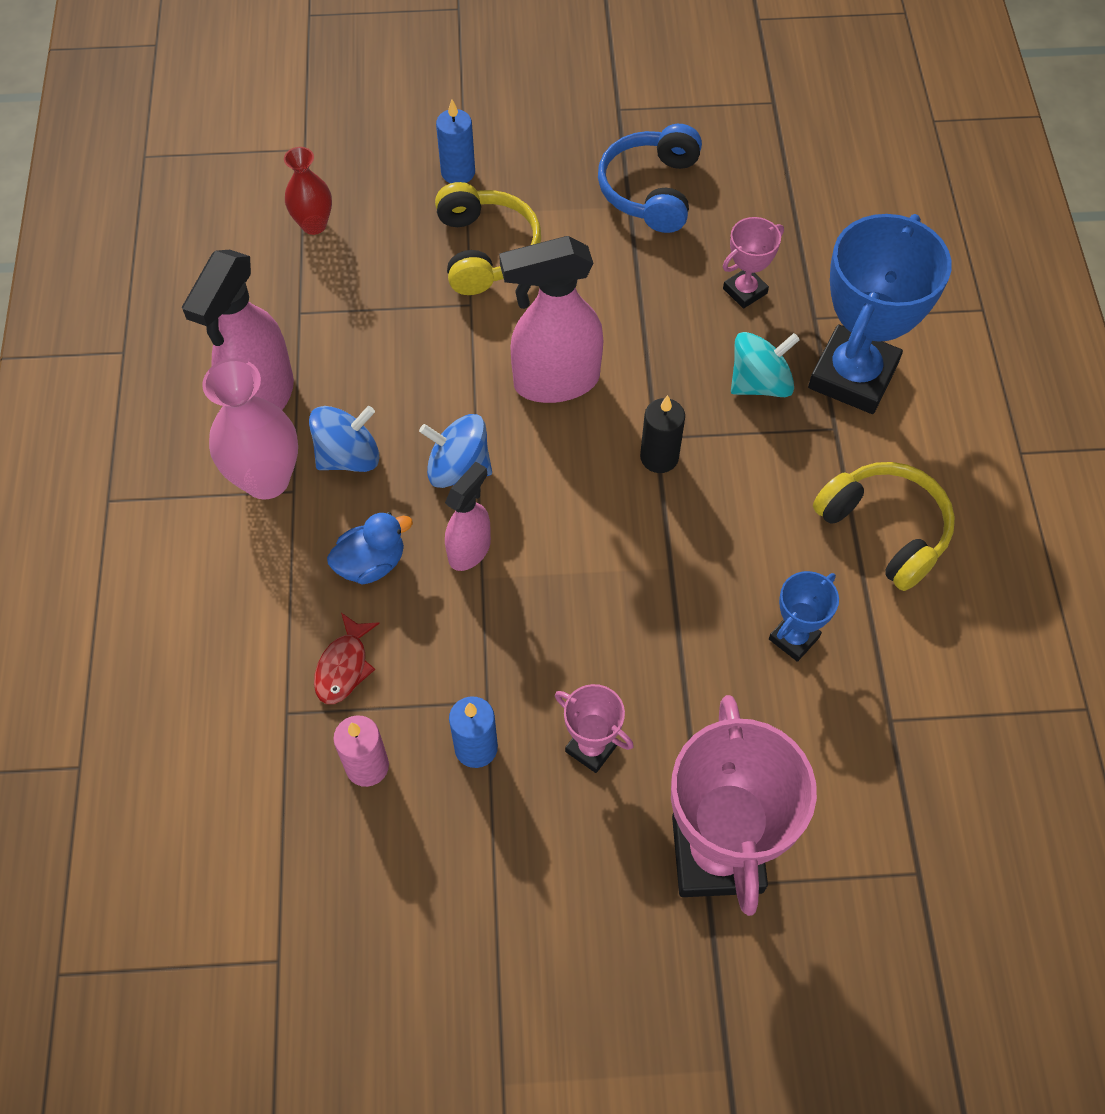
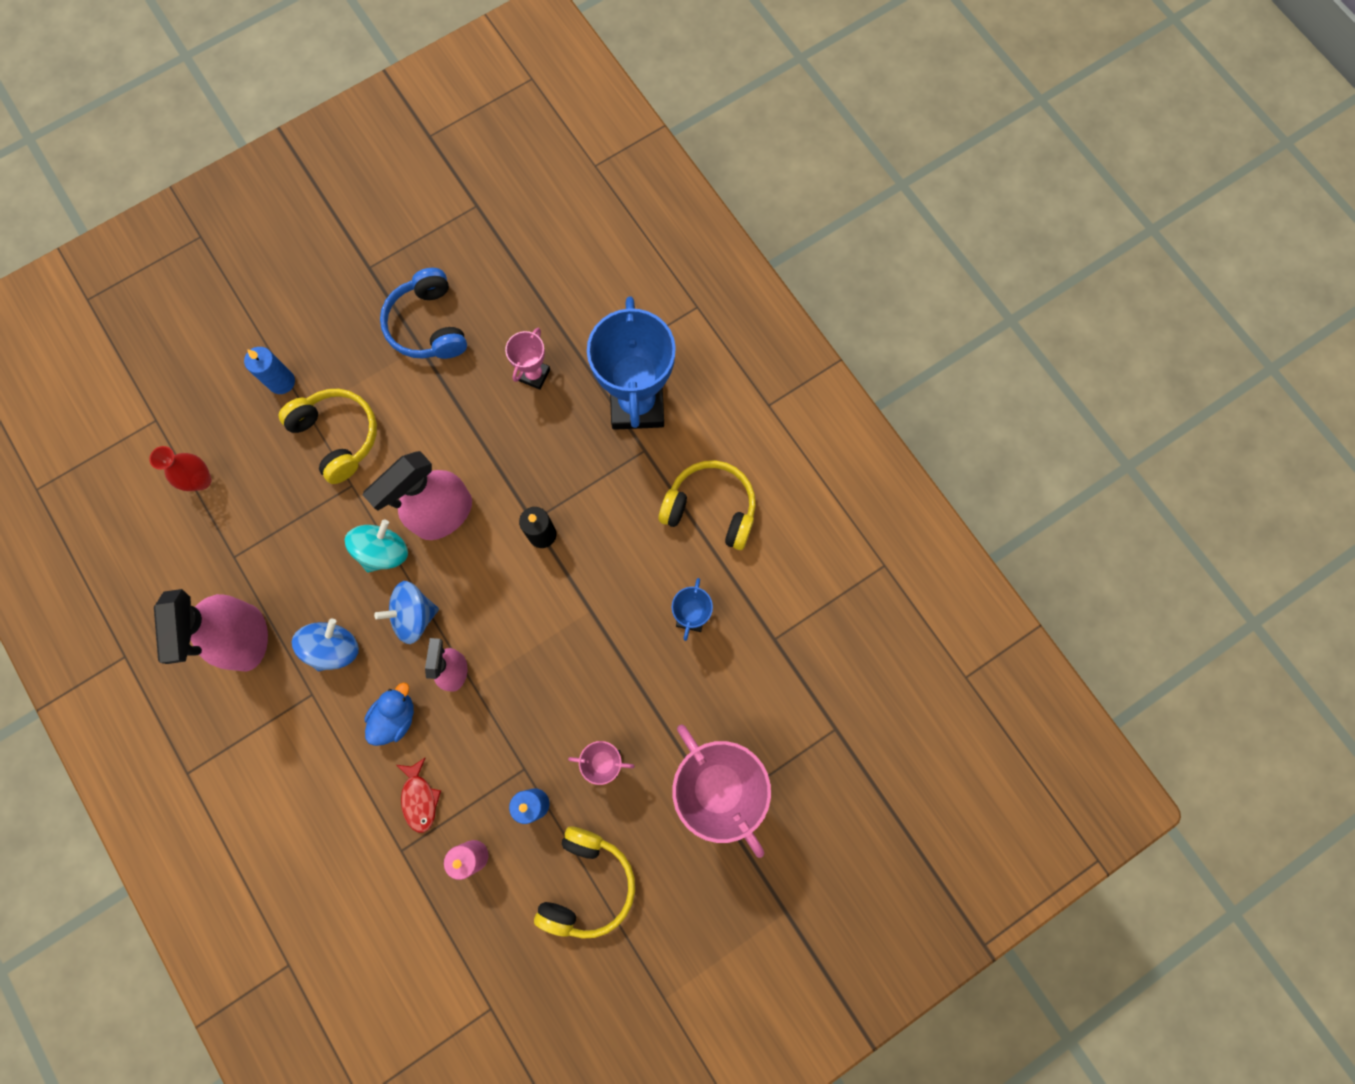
camera: 30 degrees left, 15 degrees up
pink vase [202,358,298,499] -> none
turquoise spinning top [731,332,800,397] -> turquoise spinning top moved to [345,519,408,573]
none -> yellow headphones [534,826,635,939]

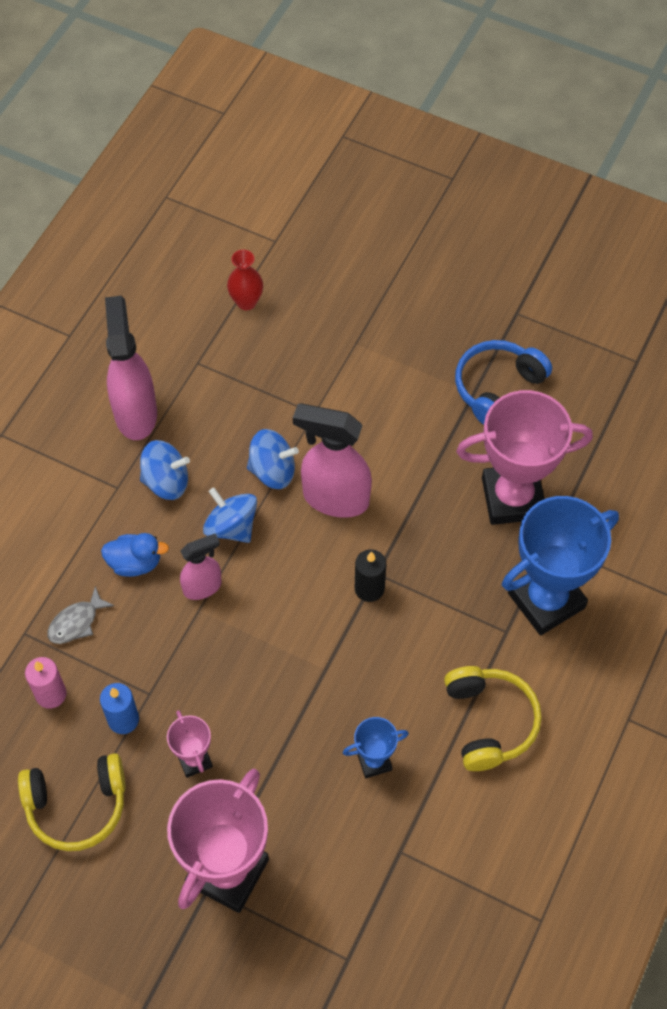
camera: 60 degrees right, 15 degrees down
pink spray bottle [154,589,268,671] -> pink spray bottle turned 120 degrees clockwise [105,296,157,440]
blue candle [244,347,295,394] -> none
yellow headphones [278,389,377,484] -> none
turquoise spinning top [345,519,408,573] -> blue spinning top [247,429,299,489]
red fish [397,757,441,833] -> grey fish [47,586,115,644]
pink trophy [505,328,550,390] -> pink trophy [456,390,593,525], size x2.10

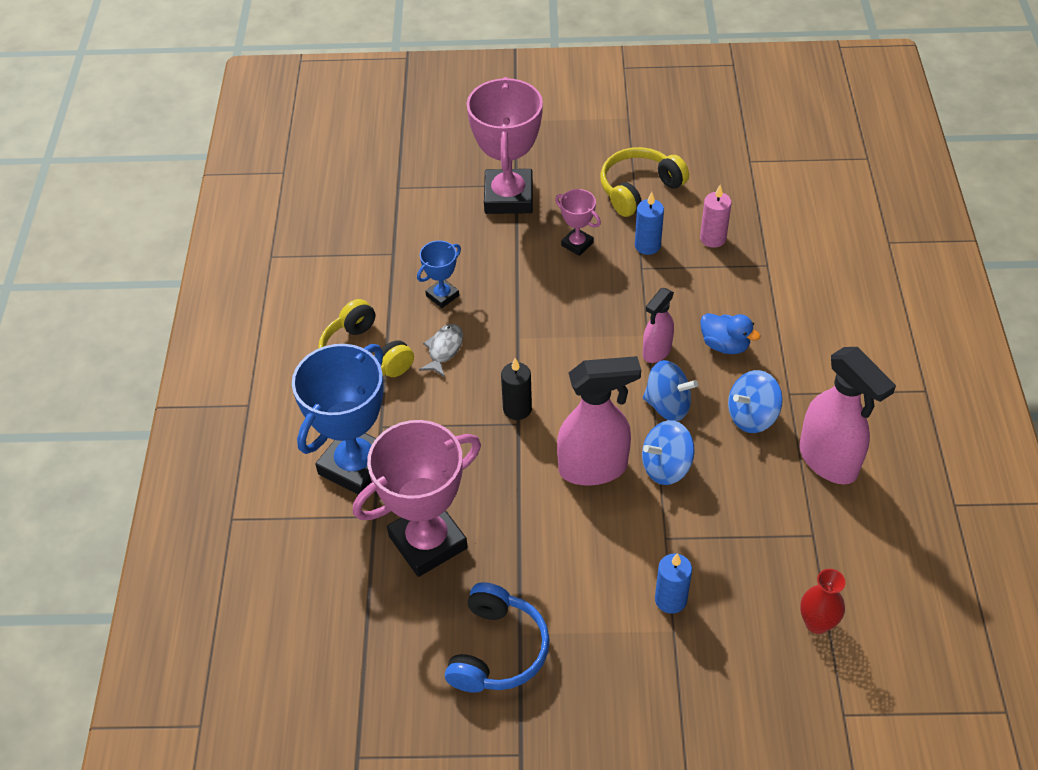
camera: 155 degrees right, 10 degrees down
grey fish [47,586,115,644] -> grey fish moved to [419,324,463,377]
blue duck [101,533,169,577] -> blue duck turned 120 degrees counterclockwise [700,313,760,354]
none -> blue candle [655,553,692,614]

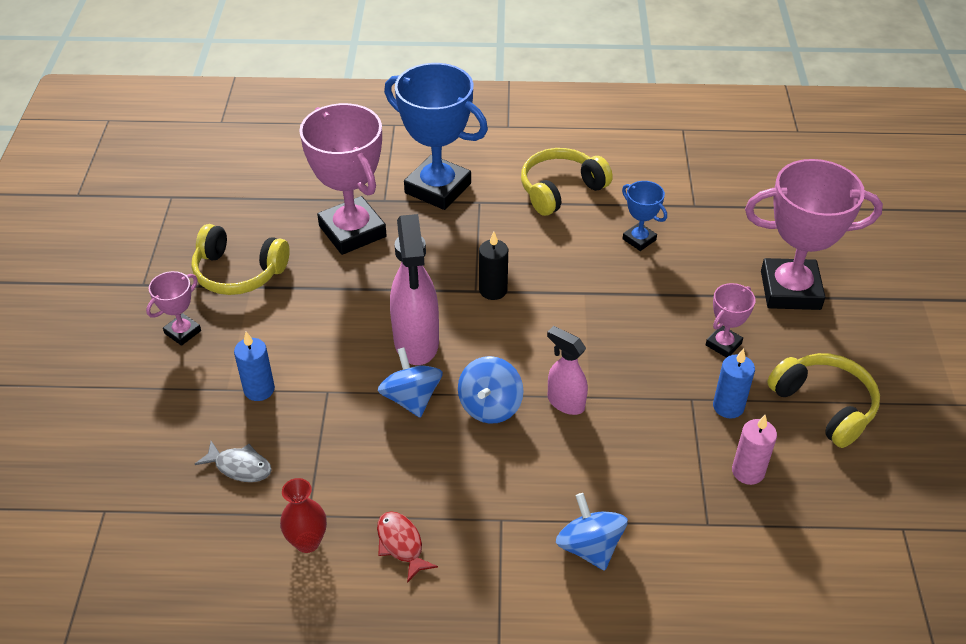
camera: 90 degrees right, 5 degrees down
grey fish [419,324,463,377] -> grey fish moved to [195,441,272,482]
blue headphones [445,582,550,693] -> yellow headphones [191,224,290,295]
blue duck [700,313,760,354] -> none
blue spinning top [728,370,783,433] -> blue spinning top moved to [556,493,628,571]
pink spray bottle [799,347,896,484] -> red fish [377,511,438,583]
red vase [800,569,846,634] -> red vase moved to [280,478,327,553]
none -> pink trophy [146,271,201,346]

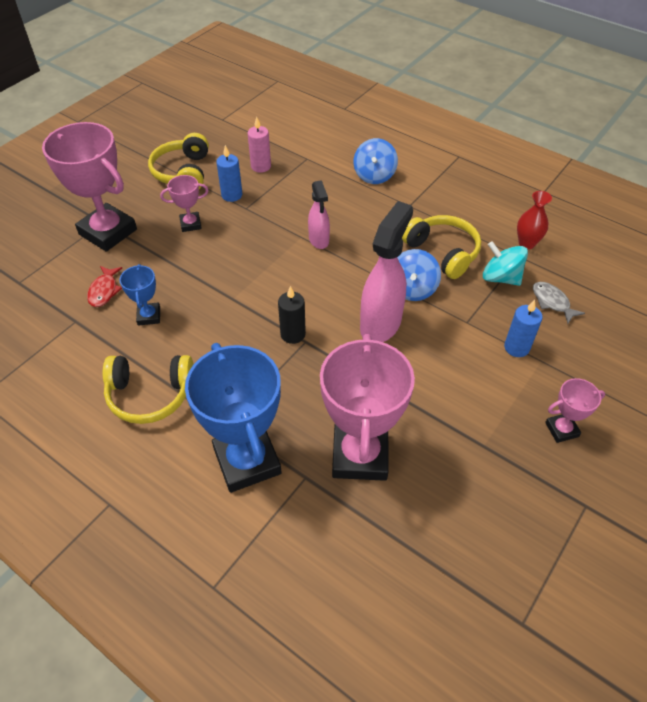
camera: 145 degrees left, 5 degrees up
yellow headphones [191,224,290,295] -> yellow headphones moved to [402,215,481,279]
red fish [377,511,438,583] -> red fish moved to [87,266,122,307]
blue spinning top [458,356,524,424] -> none
none -> turquoise spinning top [483,241,528,286]

